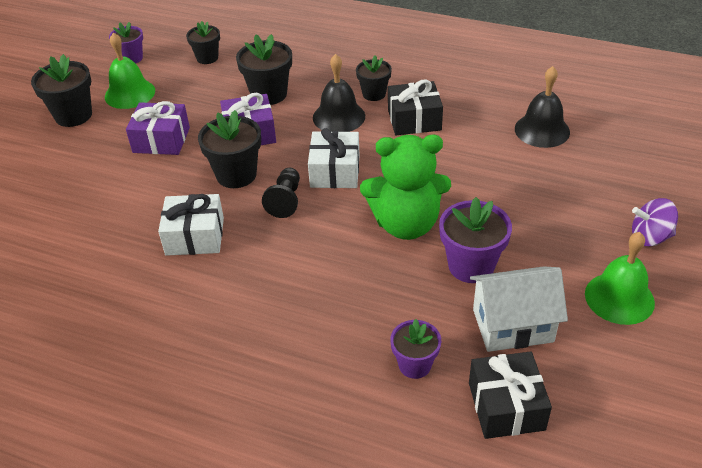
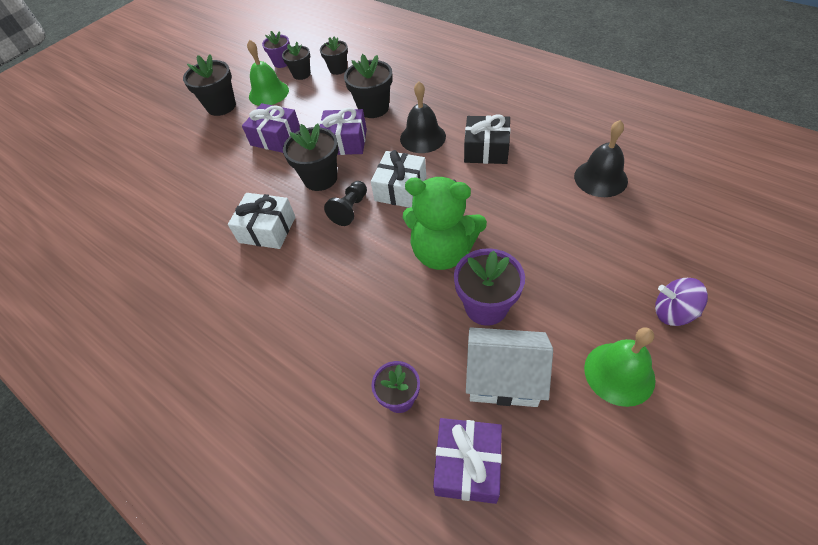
camera: 20 degrees right, 10 degrees up
black flower pot [356,55,392,101] -> black flower pot moved to [282,42,311,80]
black gift [469,351,552,439] -> purple gift [433,418,502,504]

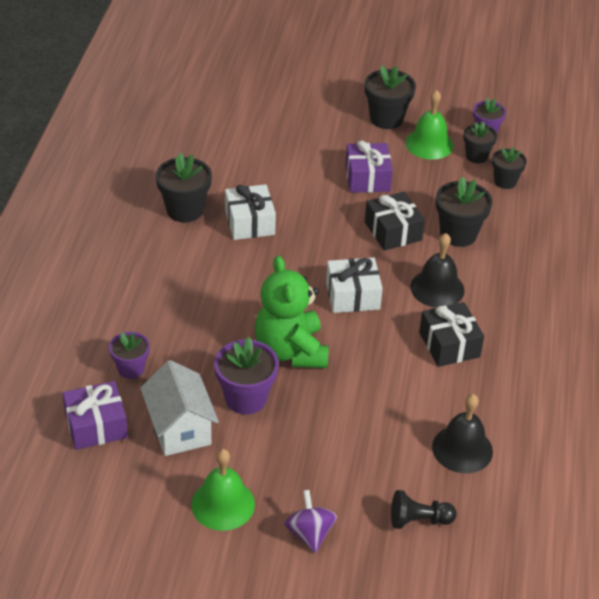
camera: 55 degrees right, 10 degrees down
black flower pot [283,124,338,191] -> black flower pot moved to [156,153,212,222]
purple gift [320,108,367,155] -> black gift [365,192,425,251]
black pawn [324,181,367,226] -> black pawn moved to [391,490,457,529]

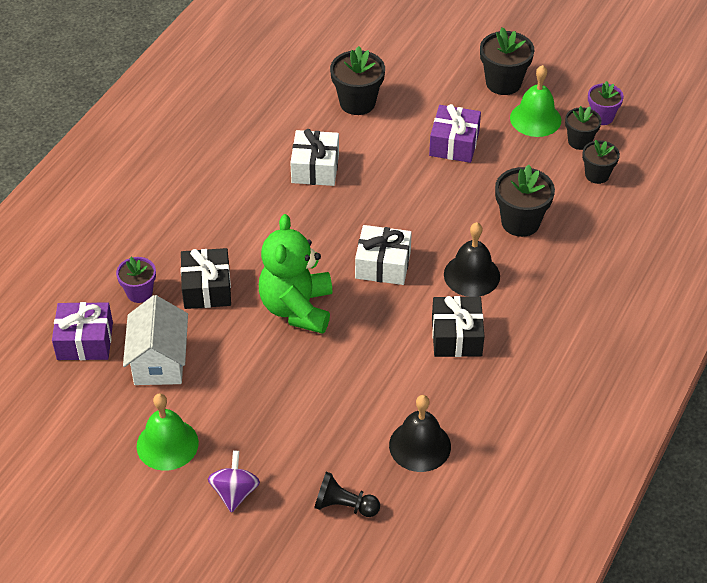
camera: 20 degrees right, 5 degrees up
black flower pot [156,153,212,222] -> black flower pot moved to [330,46,385,115]
purple flower pot [214,337,279,414] -> none
black gift [365,192,425,251] -> black gift moved to [181,248,231,309]

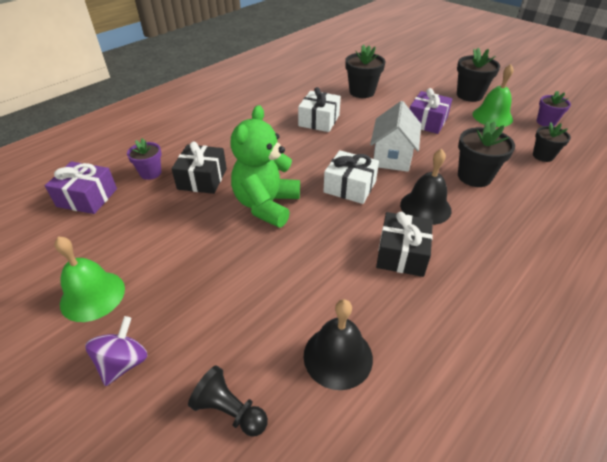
camera: 15 degrees right, 5 degrees down
white house [123,295,188,385] -> white house moved to [370,101,421,172]
black flower pot [565,106,602,150] -> none

